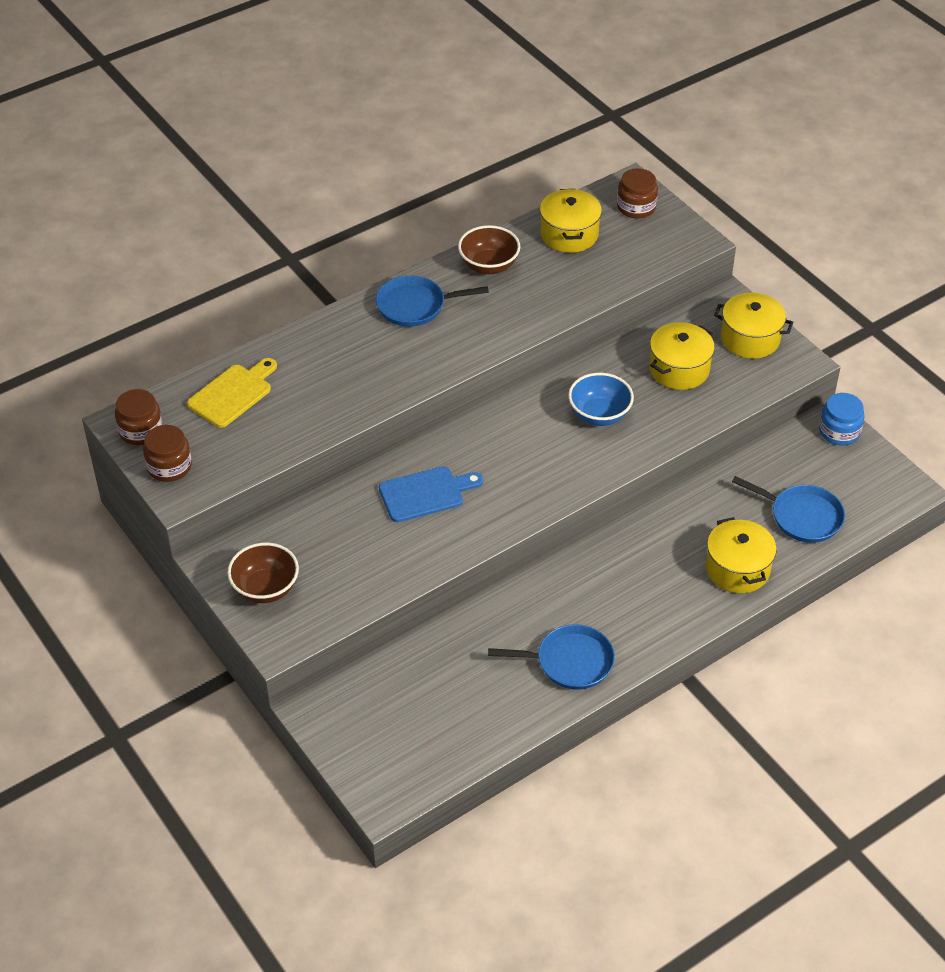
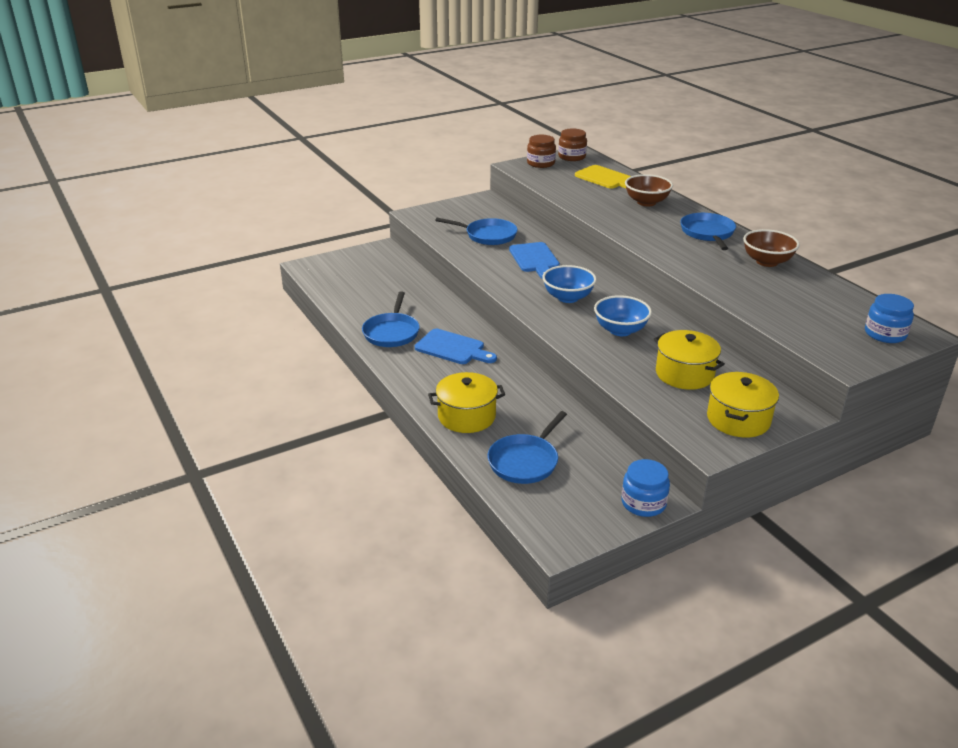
camera: 95 degrees right, 15 degrees down
brown bowl [227,542,299,603] -> brown bowl moved to [625,174,673,206]
yellow pot [540,189,602,253] -> none
brown jar [617,168,658,219] -> blue jar [865,294,914,343]
none -> blue cutting board [415,329,497,364]
none -> blue pan [435,218,518,245]
none -> blue bowl [543,265,596,303]

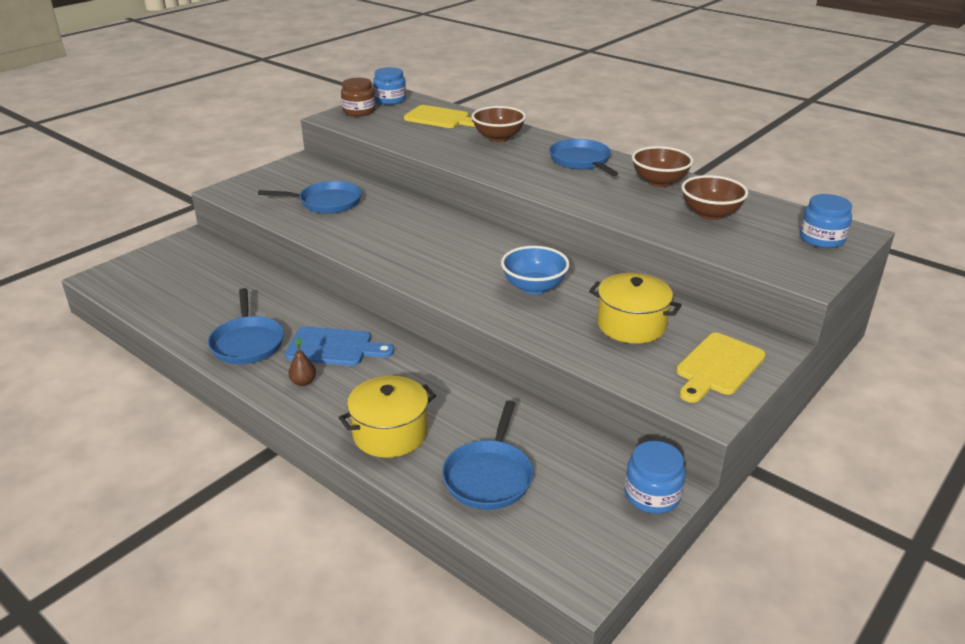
camera: 20 degrees left, 0 degrees up
blue cutting board [509,242,560,279] -> none
blue bowl [543,265,596,303] -> none
brown jar [558,129,587,161] -> blue jar [373,67,406,105]
yellow pot [707,372,779,438] -> yellow cutting board [676,333,766,403]
none -> brown pear [289,337,316,386]
none -> brown bowl [681,175,748,220]

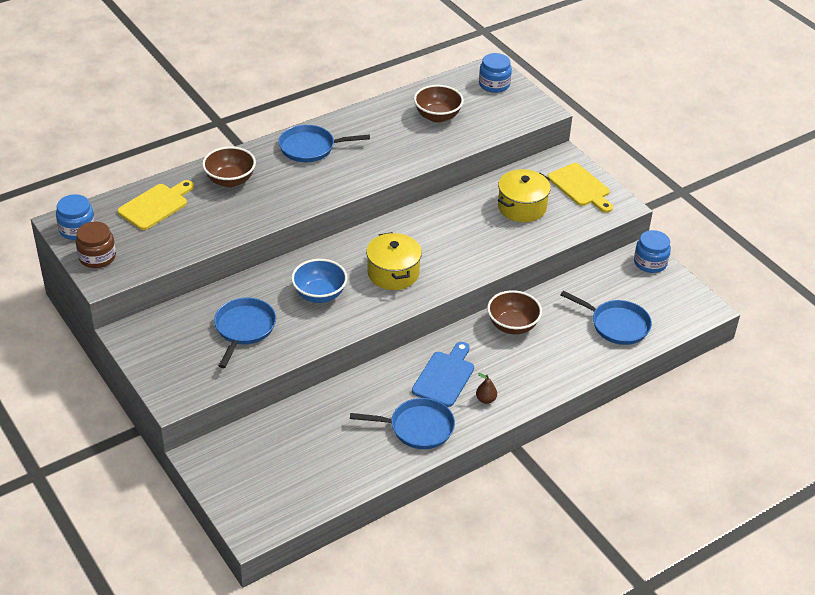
camera: 75 degrees left, 10 degrees up
yellow pot [339,376,436,458] -> yellow pot moved to [366,232,422,290]
blue bowl [501,246,570,295] -> blue bowl moved to [291,259,348,303]
brown bowl [632,146,693,187] -> brown bowl moved to [487,290,542,334]

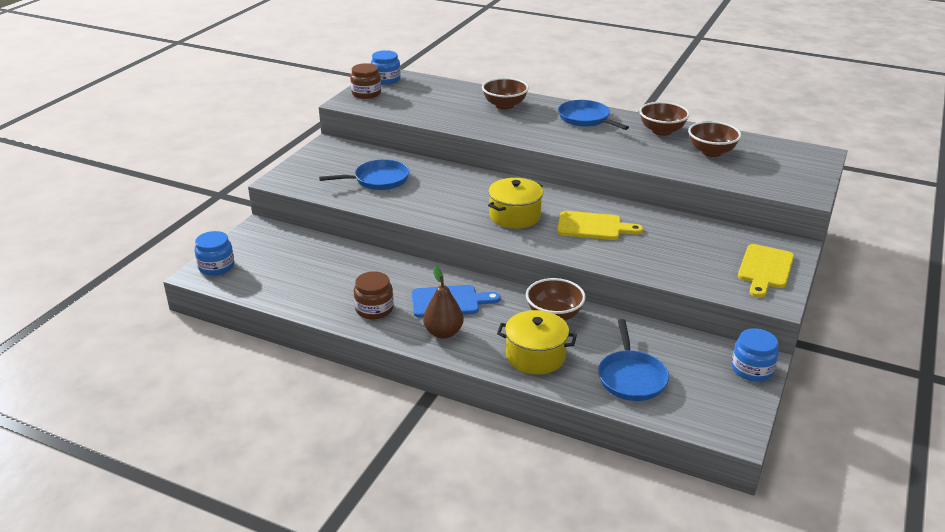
camera: 60 degrees right, 10 degrees down
yellow cutting board [118,180,194,230] -> yellow cutting board moved to [557,211,643,240]
blue bowl [291,259,348,303] -> none
blue pan [350,398,455,449] -> brown jar [354,271,394,319]
brown pear [476,373,497,404] -> brown pear [423,266,464,339], size x1.78
blue jar [479,53,512,93] -> blue jar moved to [194,231,234,276]
yellow pot [498,169,551,222] -> yellow pot moved to [497,310,577,375]
none -> brown bowl [639,102,690,136]

